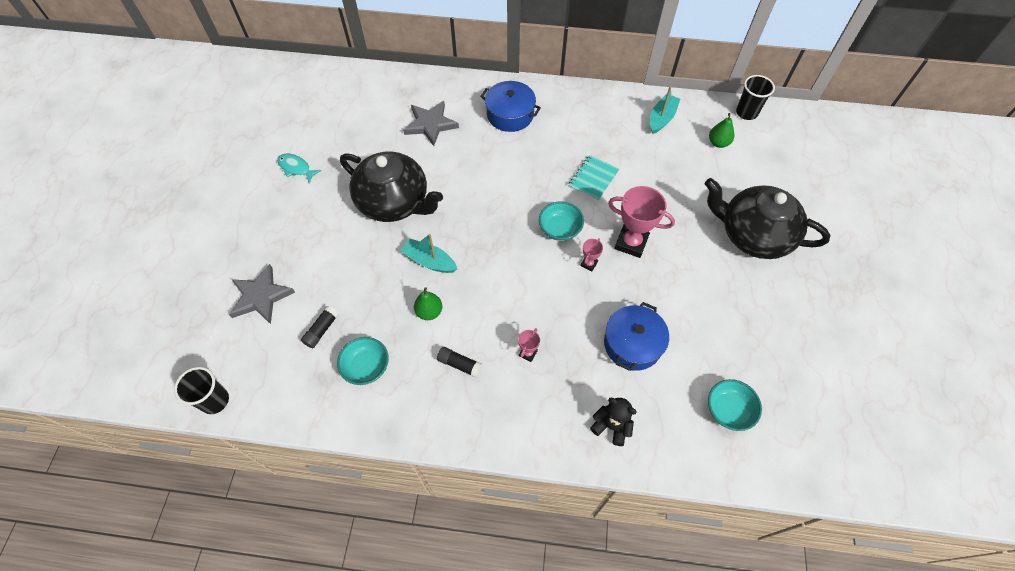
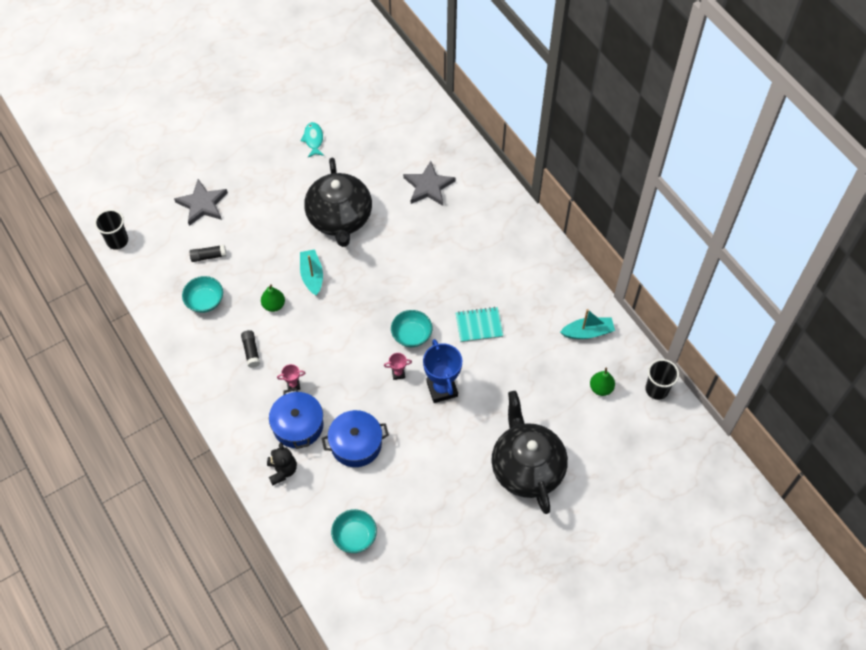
camera: 50 degrees right, 0 degrees up
blue pot [480,81,541,132] -> blue pot moved to [269,388,324,449]
pink trophy [608,186,675,258] -> blue trophy [423,339,462,403]

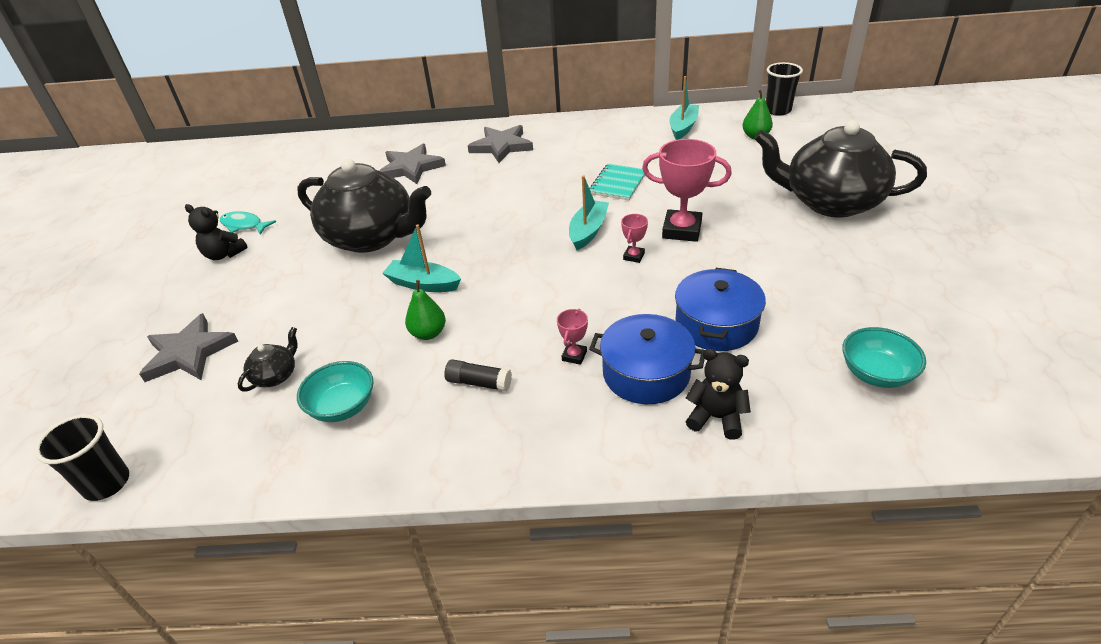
camera: 55 degrees left, 20 degrees down
black glue stick [190,245,226,262] -> black teapot [238,327,298,392]
turquoise bowl [391,310,432,347] -> turquoise boat [569,175,609,250]
blue trophy [423,339,462,403] -> pink trophy [642,139,732,242]
none -> black teddy bear [185,204,248,260]
none -> grey star [468,125,533,163]

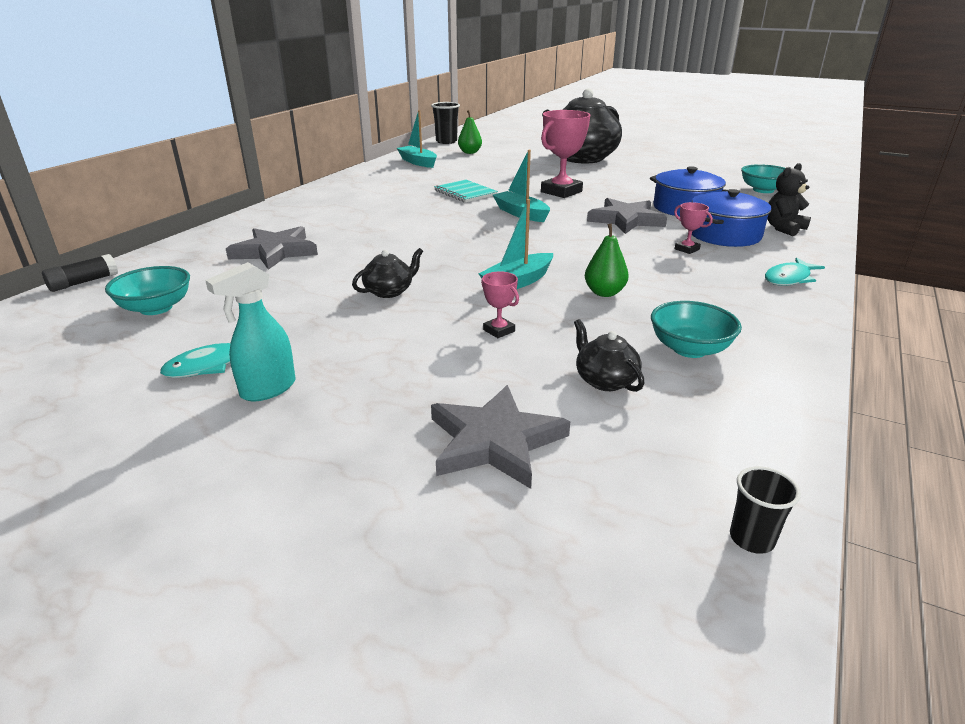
camera: 65 degrees left, 10 degrees down
black cup [35,414,129,501] -> black cup [730,466,801,554], size x0.61
black teddy bear [185,204,248,260] -> turquoise spray bottle [205,262,296,401]
black teapot [297,159,431,253] -> black teapot [352,248,423,298], size x0.40
black glue stick [444,359,512,392] -> black glue stick moved to [42,254,118,292]
grey star [468,125,533,163] -> grey star moved to [587,198,667,234]
pink trophy [621,214,648,263] -> pink trophy moved to [481,271,519,338]
none -> turquoise bowl [105,266,190,315]
none -> turquoise fish [765,258,825,286]

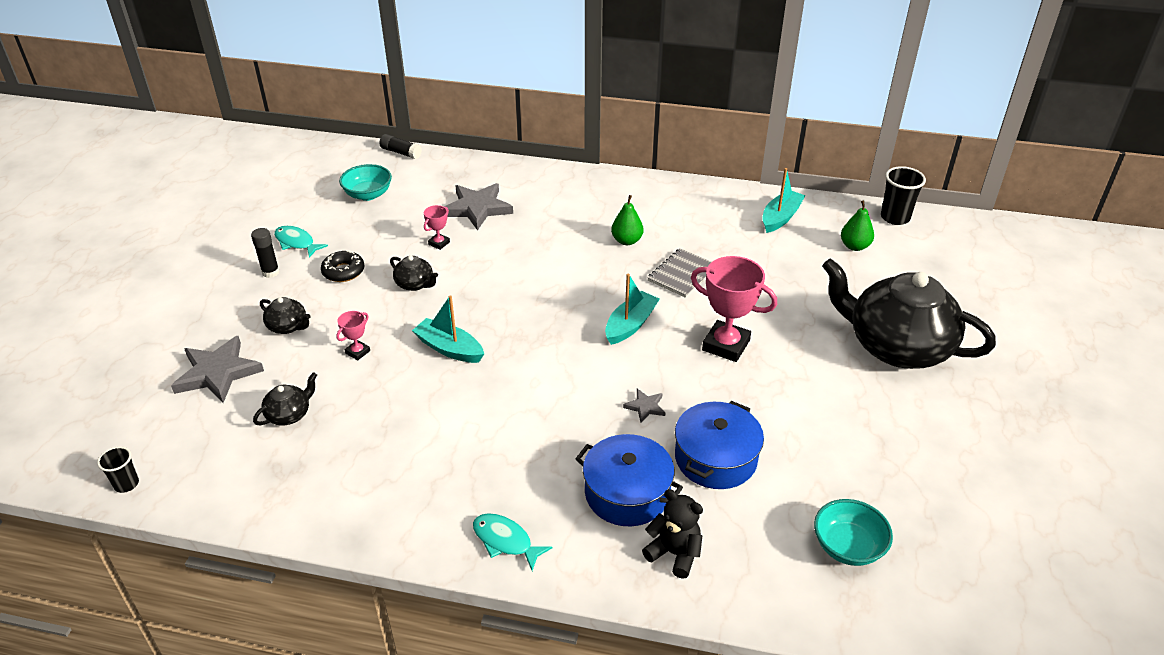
camera: 75 degrees right, 10 degrees up
turquoise spray bottle [205,262,296,401] -> black glue stick [251,228,280,278]
turquoise notebook [434,180,498,203] -> grey notebook [647,248,711,298]
green pear [585,223,629,297] -> green pear moved to [611,195,644,245]
grey star [587,198,667,234] -> grey star [623,389,666,422], size x0.48
turquoise bowl [651,301,742,358] -> none
pink trophy [674,202,713,254] -> pink trophy moved to [424,205,450,250]
none -> black teapot [260,297,311,334]
none -> black donut [321,250,365,282]

